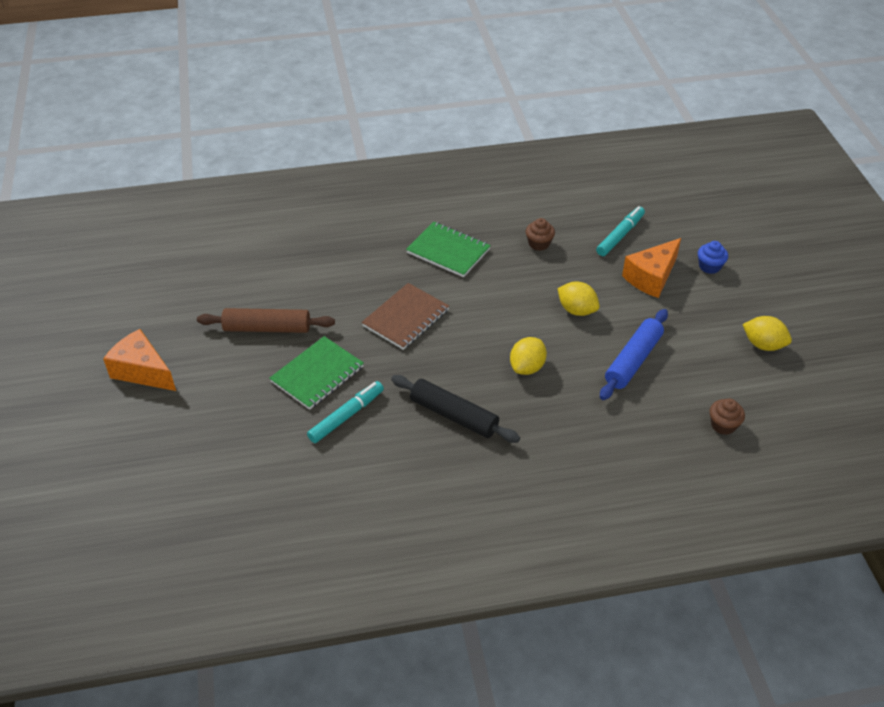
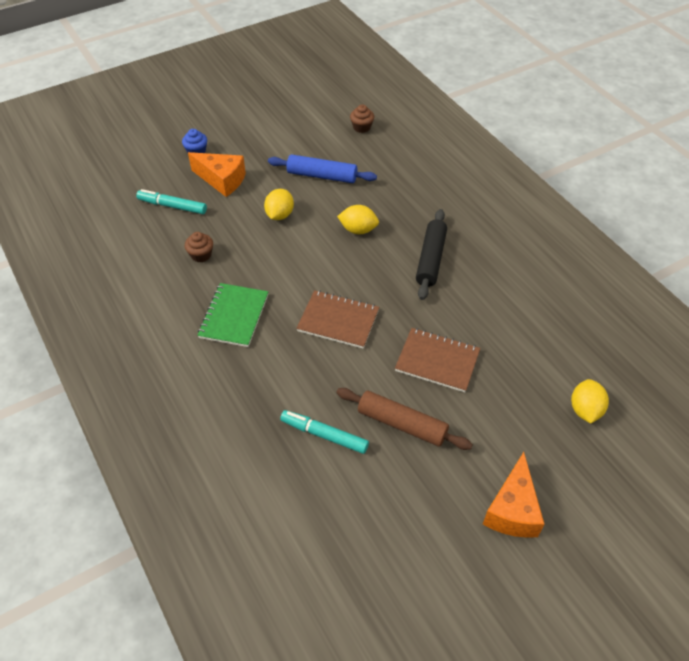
camera: 110 degrees left, 5 degrees up
brown rolling pin [197,308,335,333] -> brown rolling pin turned 45 degrees counterclockwise [336,388,473,450]
green notebook [269,336,364,410] -> brown notebook [395,328,480,392]
turquoise marker [307,381,384,443] -> turquoise marker moved to [280,410,369,454]
yellow lemon [742,316,792,351] -> yellow lemon moved to [571,379,609,423]

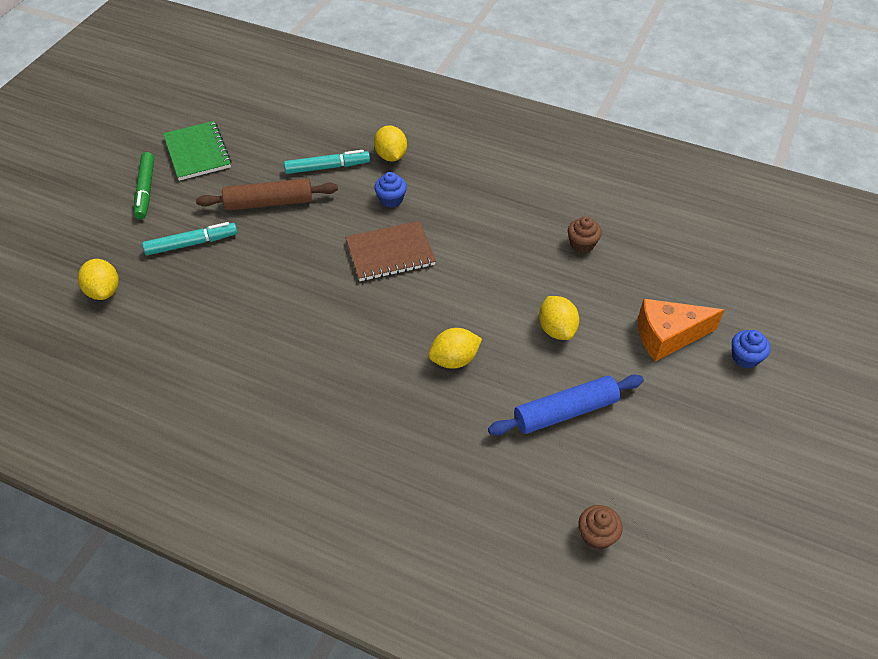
camera: 145 degrees right, 0 degrees up
turquoise marker [136,189,207,214] -> turquoise marker moved to [142,222,237,255]
green notebook [197,283,268,347] -> green notebook moved to [163,121,232,181]
brown notebook [395,328,480,392] -> none
black rolling pin [416,209,447,300] -> none
orange cheese [483,452,544,538] -> green marker [134,152,154,219]
none -> yellow lemon [374,125,407,162]
none -> blue cupcake [374,172,407,208]

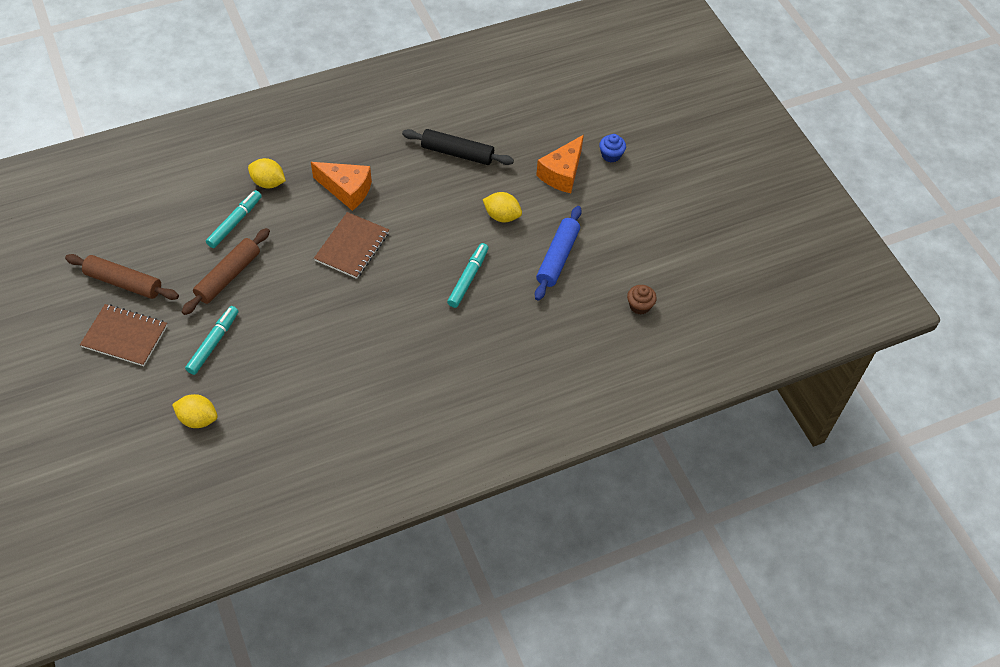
camera: 50 degrees left, 5 degrees up
green marker [134,152,154,219] -> brown notebook [80,304,167,366]
green notebook [163,121,232,181] -> brown rolling pin [65,254,179,300]
blue cupcake [374,172,407,208] -> none
yellow lemon [428,328,482,369] -> turquoise marker [447,243,489,308]
brown cupcake [568,216,602,253] -> black rolling pin [402,129,514,165]
none -> orange cheese [311,162,372,211]

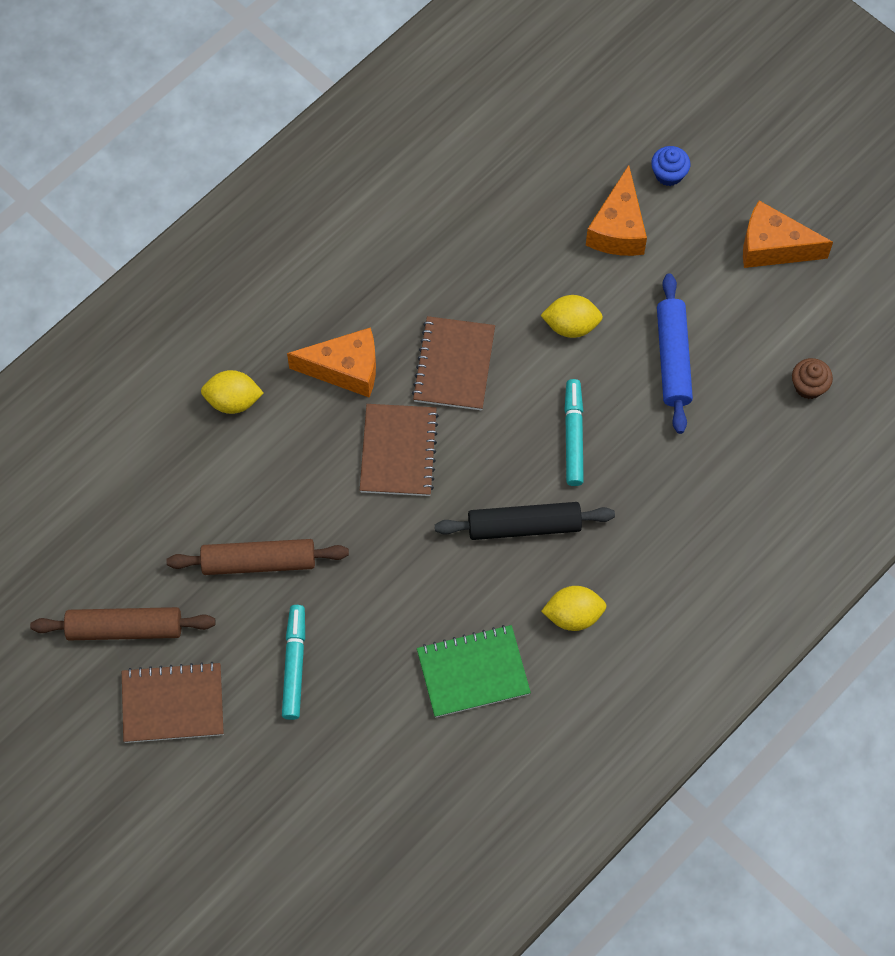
camera: 20 degrees left, 10 degrees up
yellow lemon [172,394,217,428] -> yellow lemon moved to [541,586,607,631]
brown rolling pin [182,228,270,315] -> brown rolling pin turned 75 degrees clockwise [166,539,349,575]
turquoise marker [206,190,262,248] -> none
black rolling pin [402,129,514,165] -> black rolling pin moved to [435,502,615,540]
none -> brown notebook [412,316,495,410]
none -> green notebook [417,625,531,718]
none -> orange cheese [743,201,833,268]

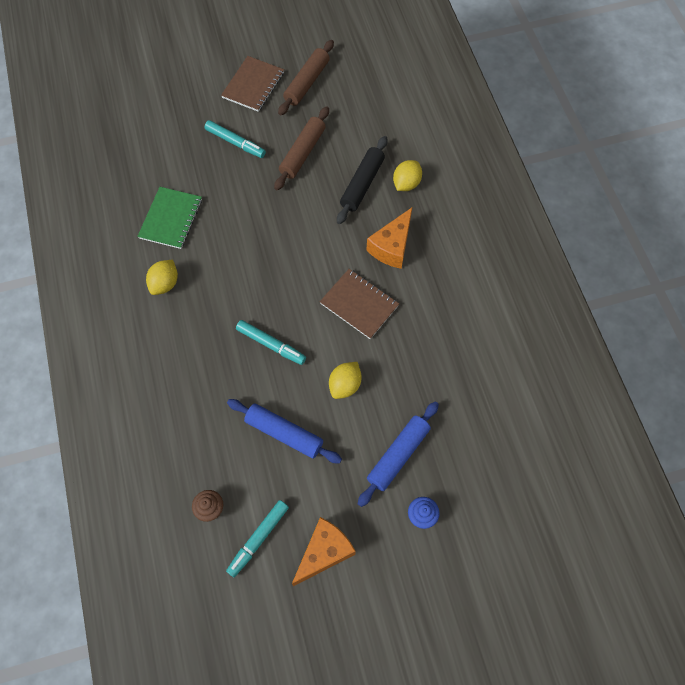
camera: 120 degrees right, 0 degrees up
brown notebook [360,404,439,496] -> none
black rolling pin [435,502,615,540] -> black rolling pin moved to [337,136,388,224]
orange cheese [586,165,647,256] -> blue rolling pin [358,402,439,507]
none -> turquoise marker [226,500,289,577]

